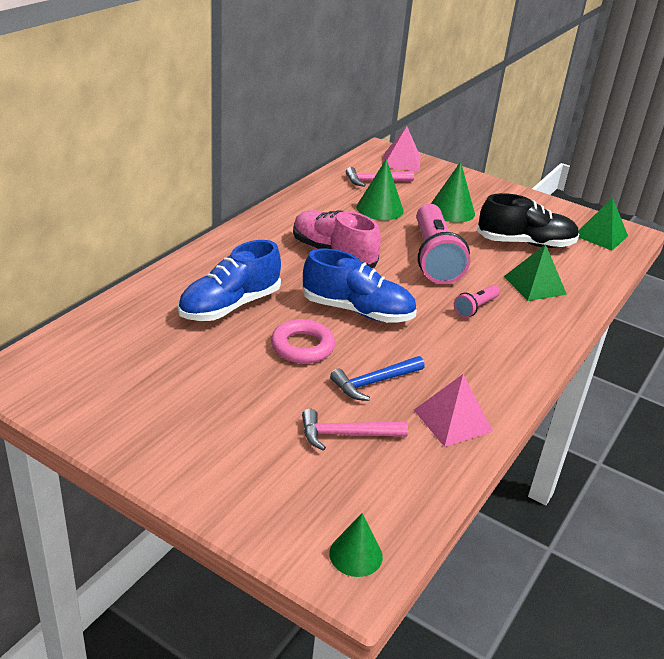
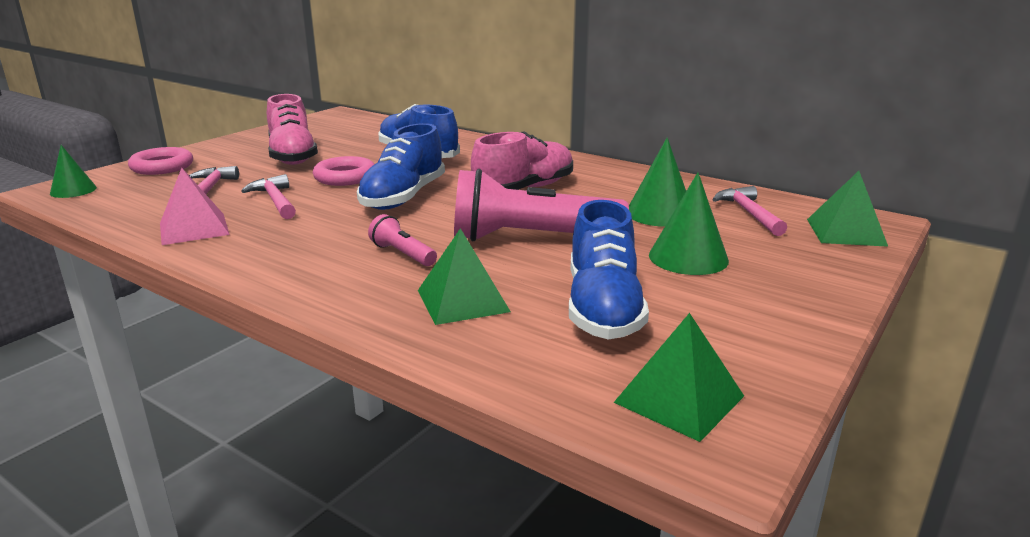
camera: 95 degrees right, 10 degrees down
blue hammer [330,356,425,401] -> pink hammer [241,174,296,219]
pink pyramid [384,126,420,172] -> green pyramid [807,171,888,247]
black shoe [477,193,579,248] -> blue shoe [569,200,649,339]
none -> pink ring [128,147,193,175]
none -> pink shoe [267,94,318,165]

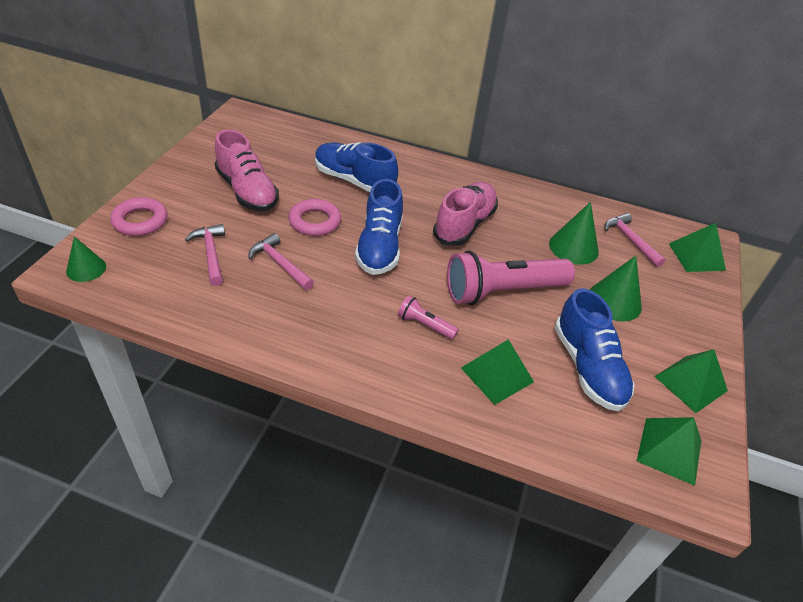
camera: 20 degrees left, 20 degrees up
pink pyramid [160,168,230,245] -> none
none -> green pyramid [654,349,728,413]

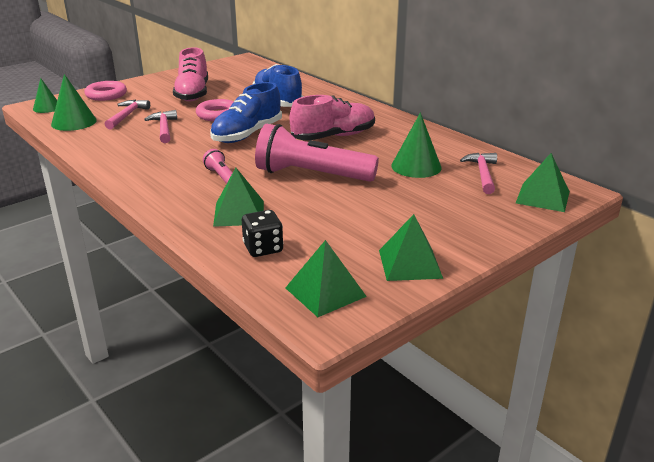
camera: 35 degrees right, 15 degrees down
blue shoe [555,288,635,411] -> none
green cone [590,256,642,321] -> green cone moved to [51,74,97,131]
none -> black dice [242,210,283,257]

